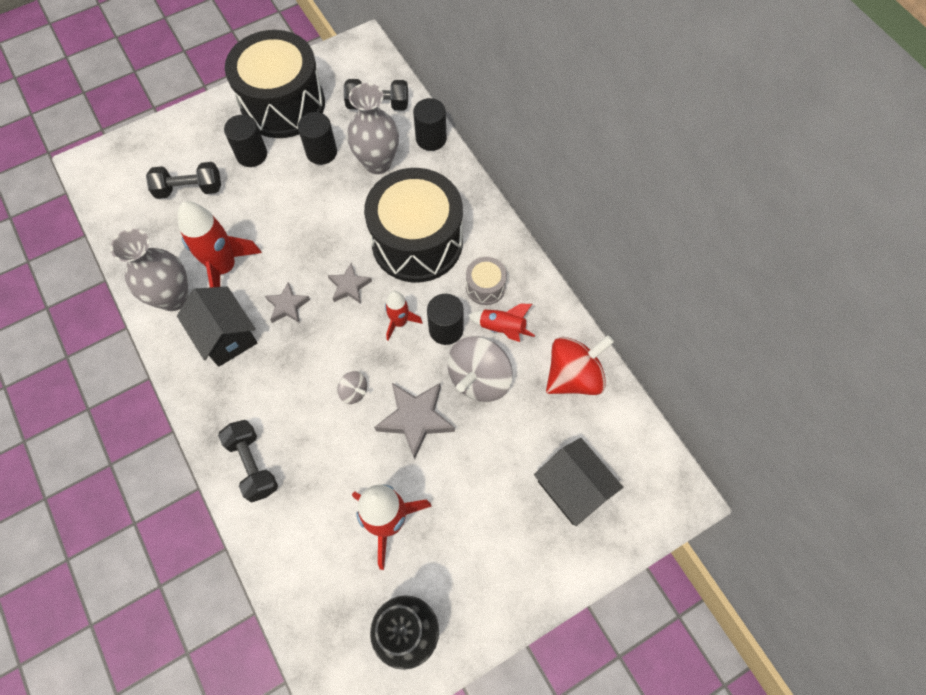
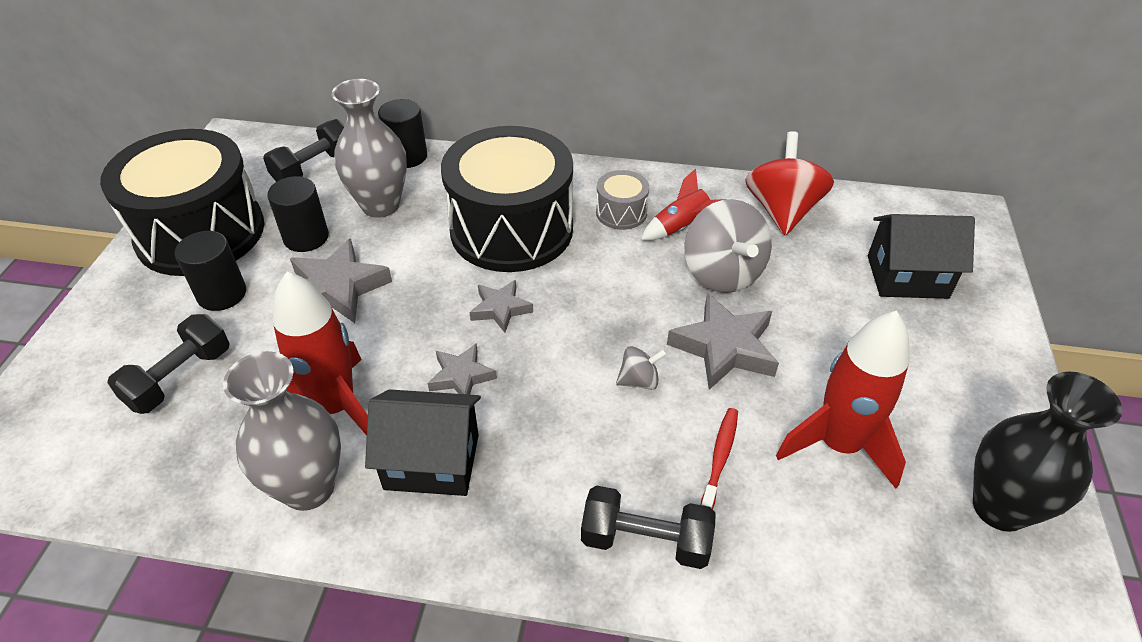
camera: 50 degrees left, 20 degrees down
red rocket [385,291,423,341] -> none
black cylinder [427,294,464,345] -> none
none -> grey star [290,238,392,323]
none -> red toothbrush [701,408,738,509]

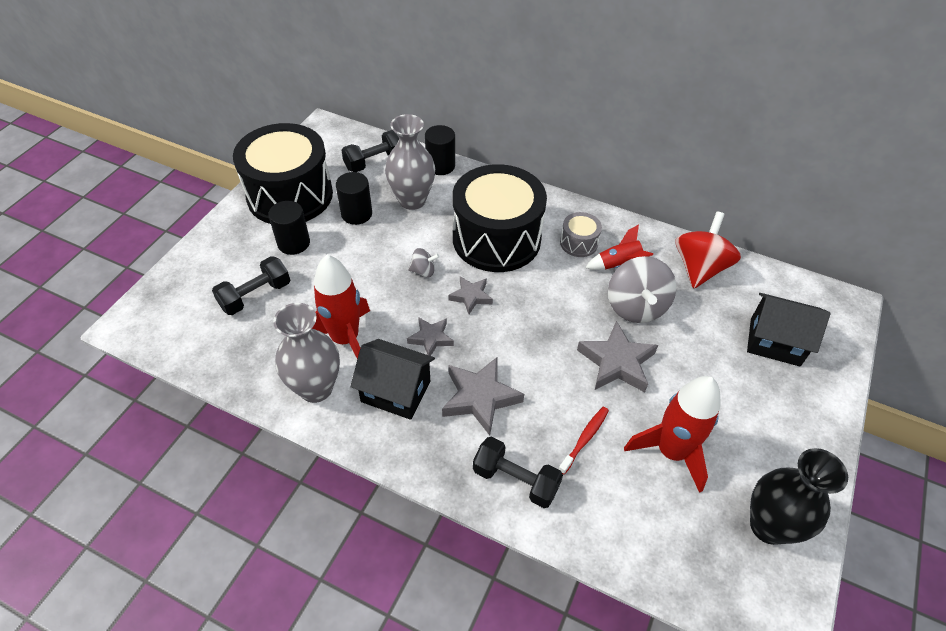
camera: 15 degrees right, 5 degrees up
grey star [290,238,392,323] -> grey star moved to [442,357,524,435]
grey spinning top [616,346,667,390] -> grey spinning top moved to [408,248,440,277]

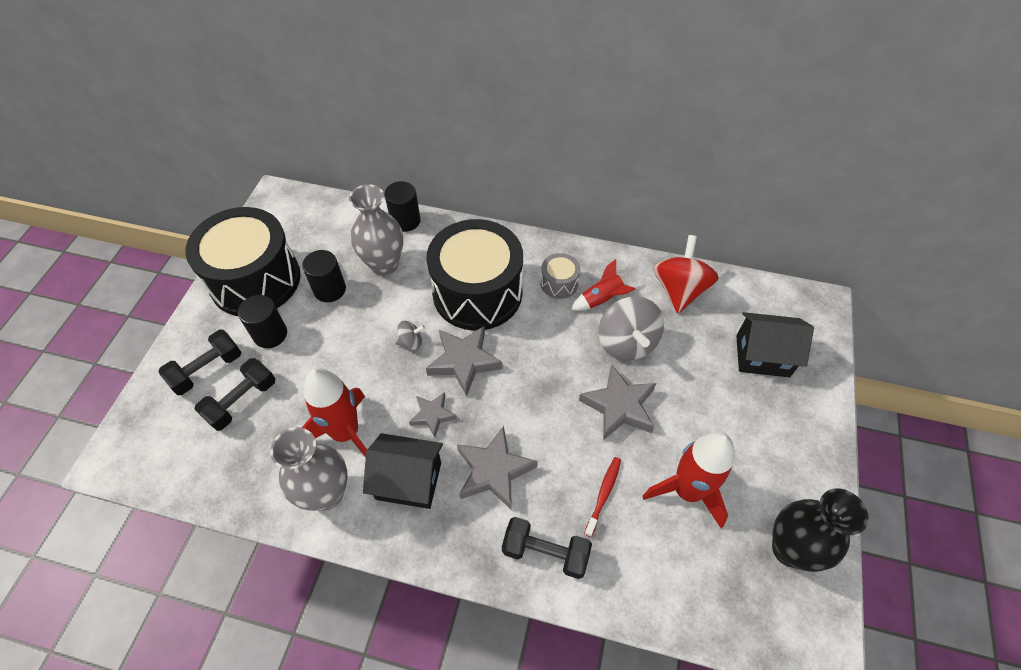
camera: 10 degrees left, 5 degrees up
black dumbbell [342,130,399,172] -> black dumbbell moved to [158,330,241,395]
grey star [448,276,493,314] -> grey star [426,326,502,396], size x1.67

